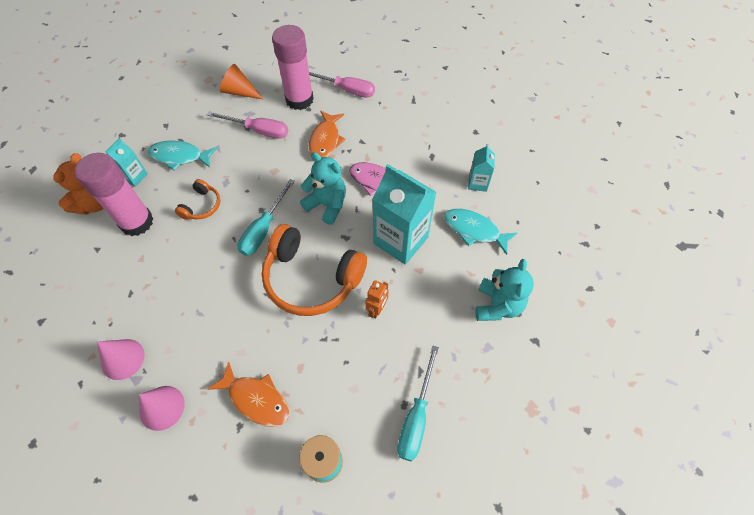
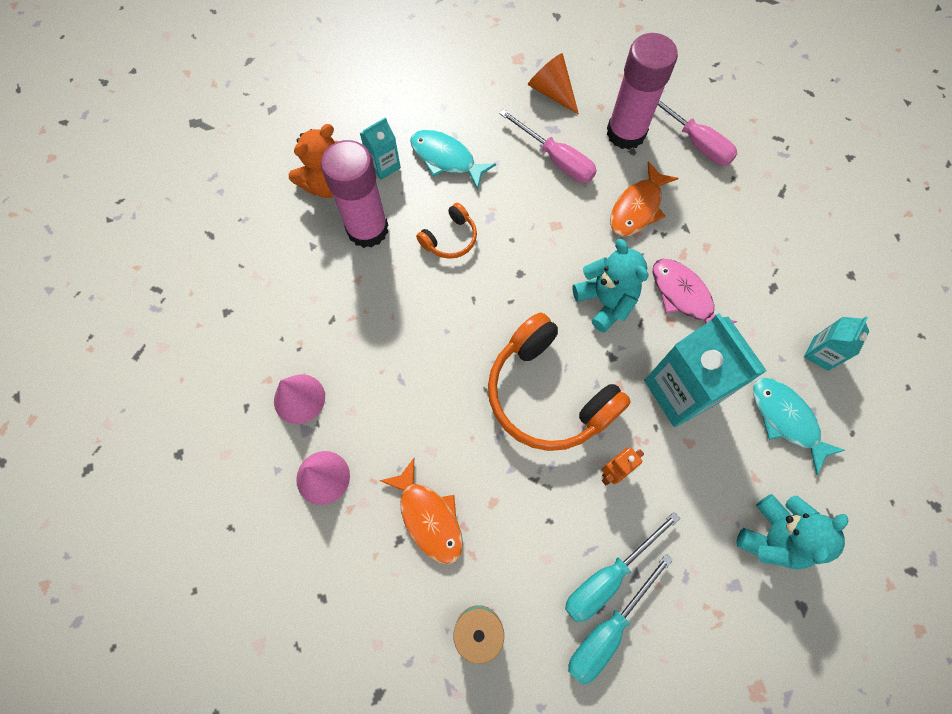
camera: 25 degrees right, 10 degrees up
turquoise screwdriver [237,179,295,256] -> turquoise screwdriver moved to [565,512,680,622]

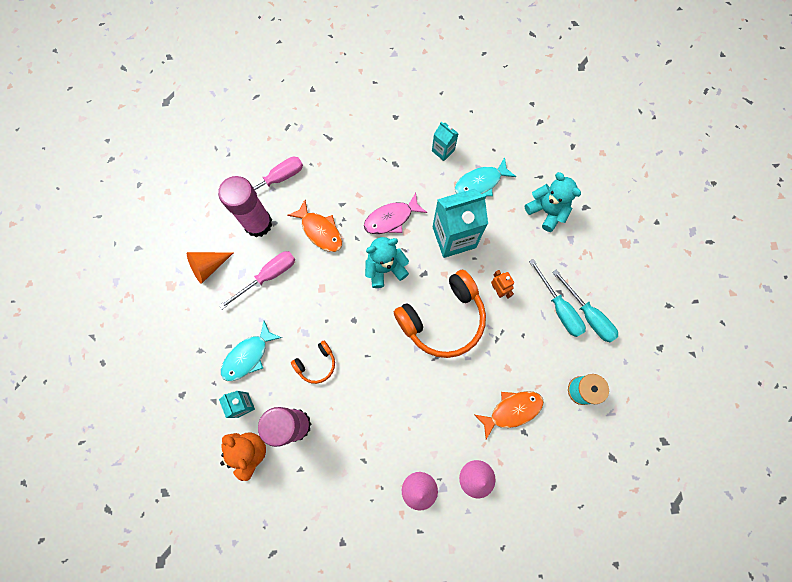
camera: 80 degrees left, 5 degrees up
orange headphones [416,203,477,259] -> orange headphones turned 90 degrees clockwise [291,341,335,384]

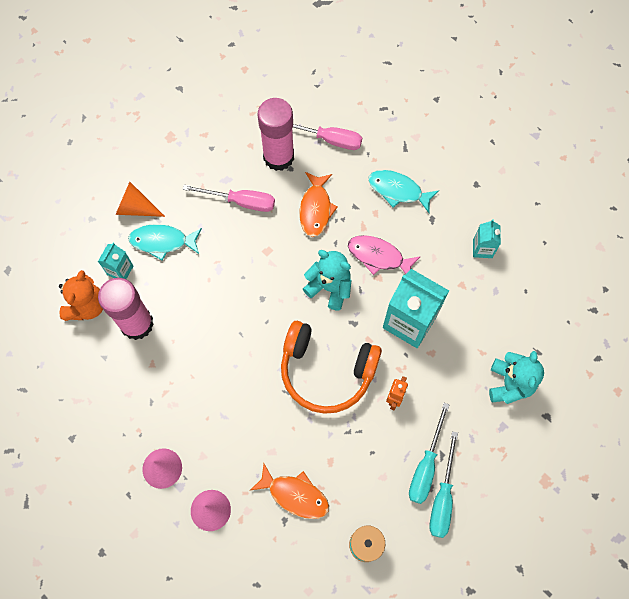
camera: 50 degrees right, 5 degrees down
orange cone [187,252,234,284] -> orange cone moved to [115,182,165,217]
orange headphones [291,341,335,384] -> none
turquoise fish [455,157,516,196] -> turquoise fish moved to [368,170,439,213]

